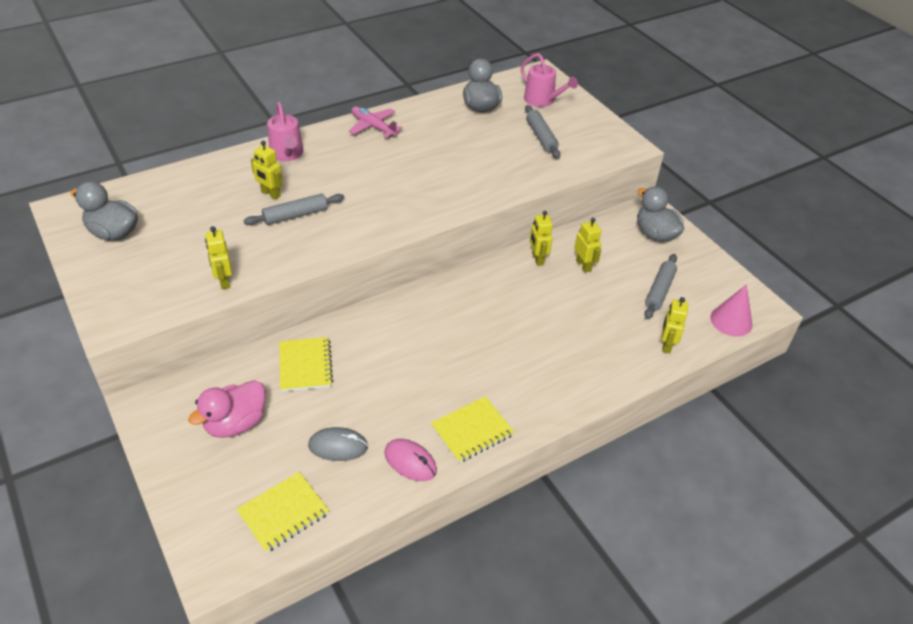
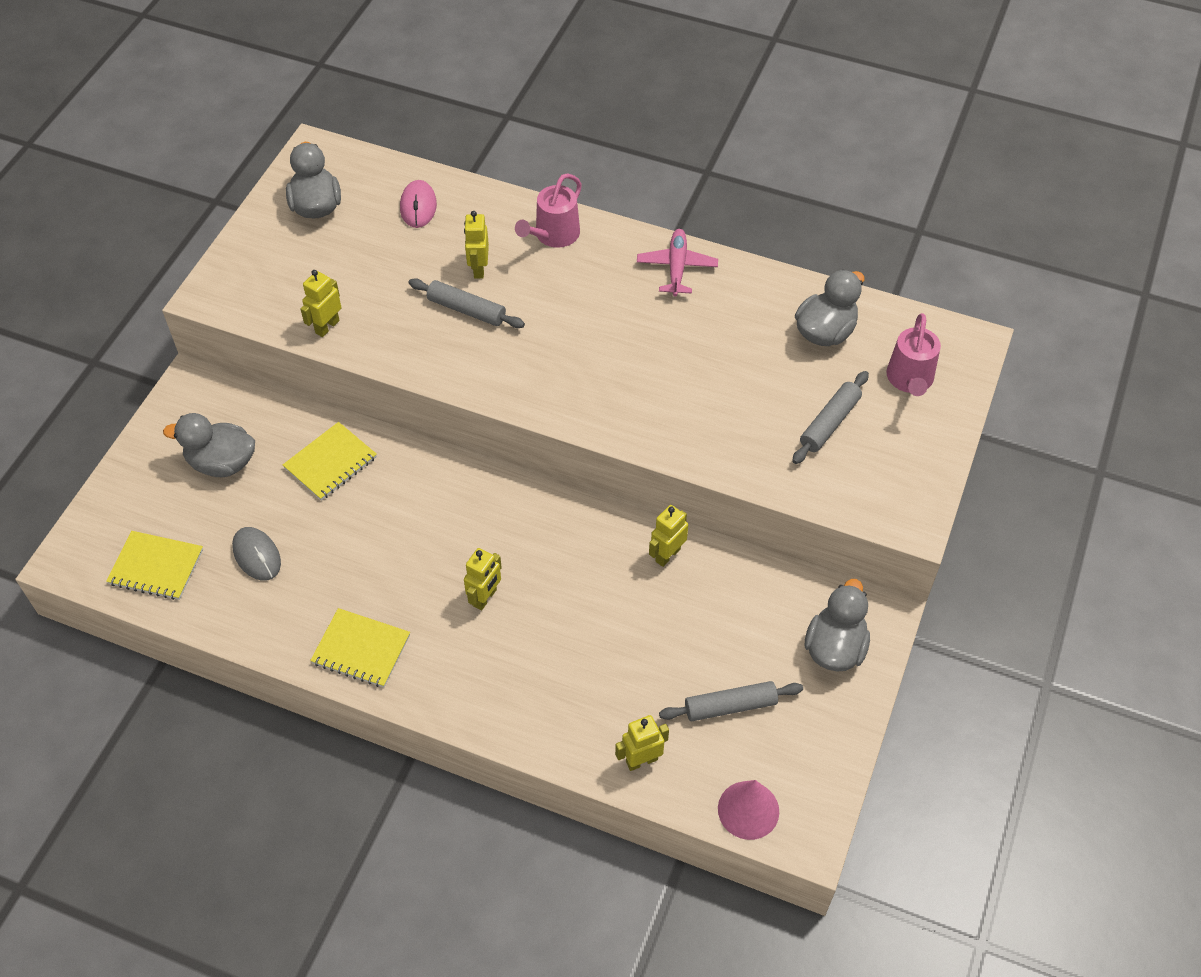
camera: 55 degrees right, 10 degrees up
pink duck [188,380,265,438] -> grey duck [163,413,255,477]
pink mouse [384,439,437,481] -> pink mouse moved to [400,180,437,228]
yellow robot [574,218,601,273] -> yellow robot moved to [464,548,502,611]

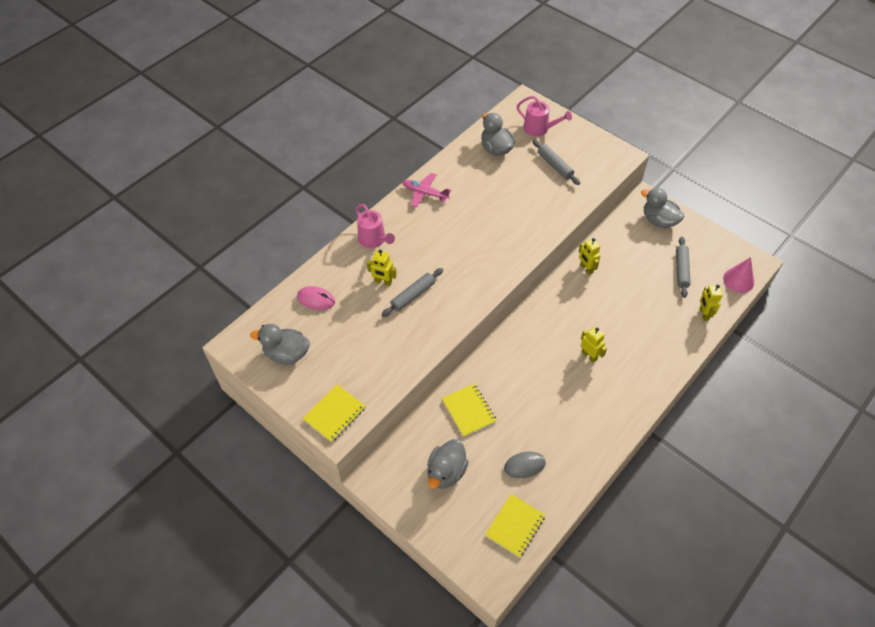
camera: 70 degrees left, 0 degrees up
yellow robot [301,270,341,337] -> none
yellow notebook [310,608,410,687] -> yellow notebook moved to [303,384,366,443]

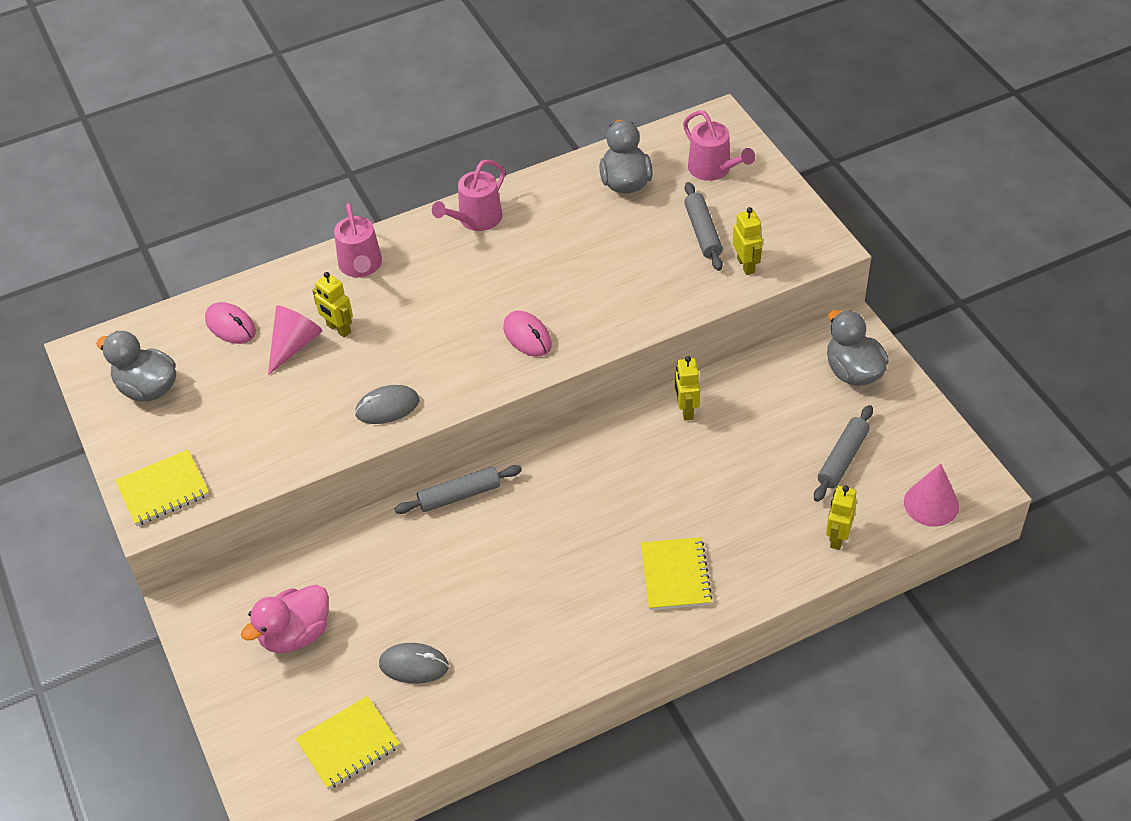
camera: 25 degrees right, 5 degrees down
grey rolling pin [382,268,443,317] -> grey rolling pin moved to [394,465,522,514]
pink plane [402,173,451,207] -> pink watering can [432,160,505,231]
grey duck [427,439,469,489] -> pink duck [241,585,329,653]
yellow notebook [442,384,497,437] -> yellow notebook moved to [641,537,713,610]
yellow robot [581,327,607,363] -> yellow robot moved to [733,207,763,275]
none -> pink cone [268,305,323,375]
none -> grey mouse [355,385,419,424]
none -> pink mouse [503,311,552,357]

